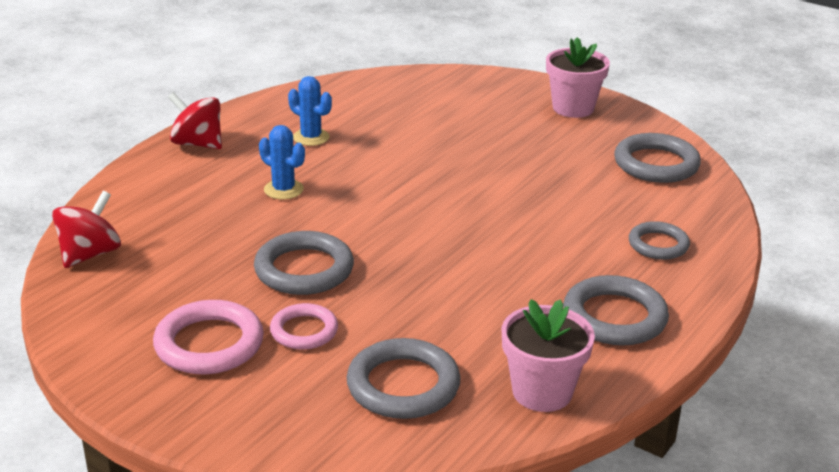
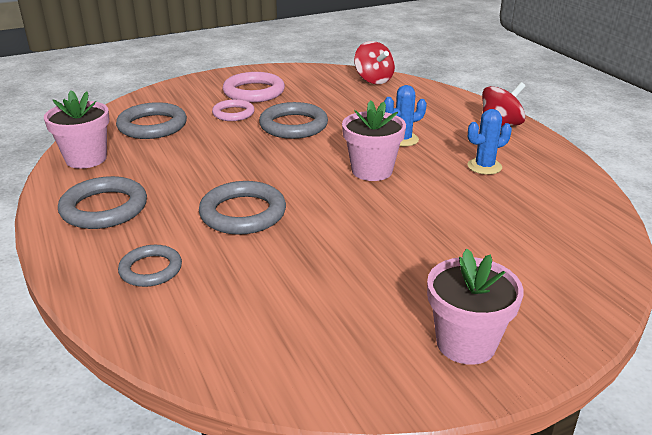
camera: 120 degrees right, 0 degrees up
grey ring [614,133,701,183] -> grey ring moved to [199,181,286,235]
none -> pink flower pot [342,100,406,181]

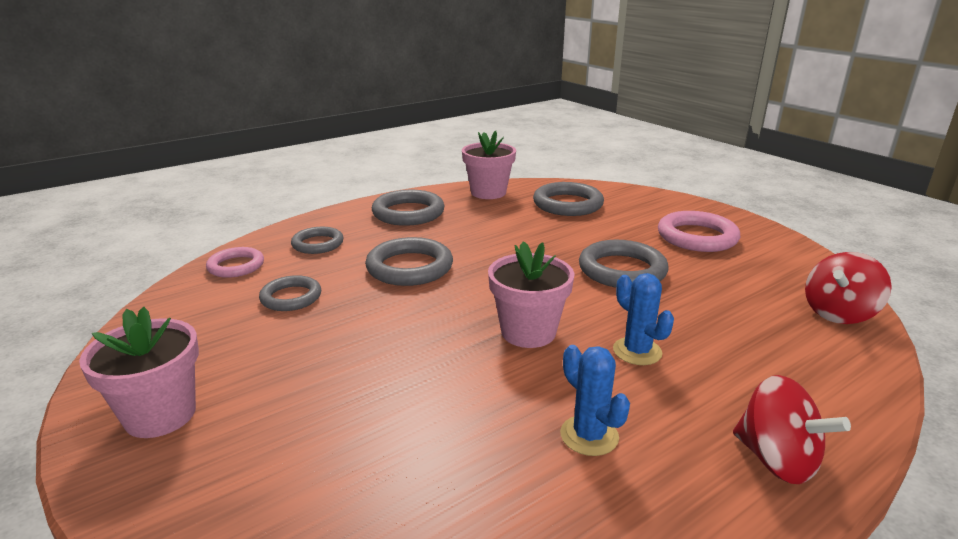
camera: 80 degrees right, 5 degrees down
pink ring [212,99,255,121] -> pink ring moved to [206,247,264,278]
none -> grey ring [259,275,321,311]

